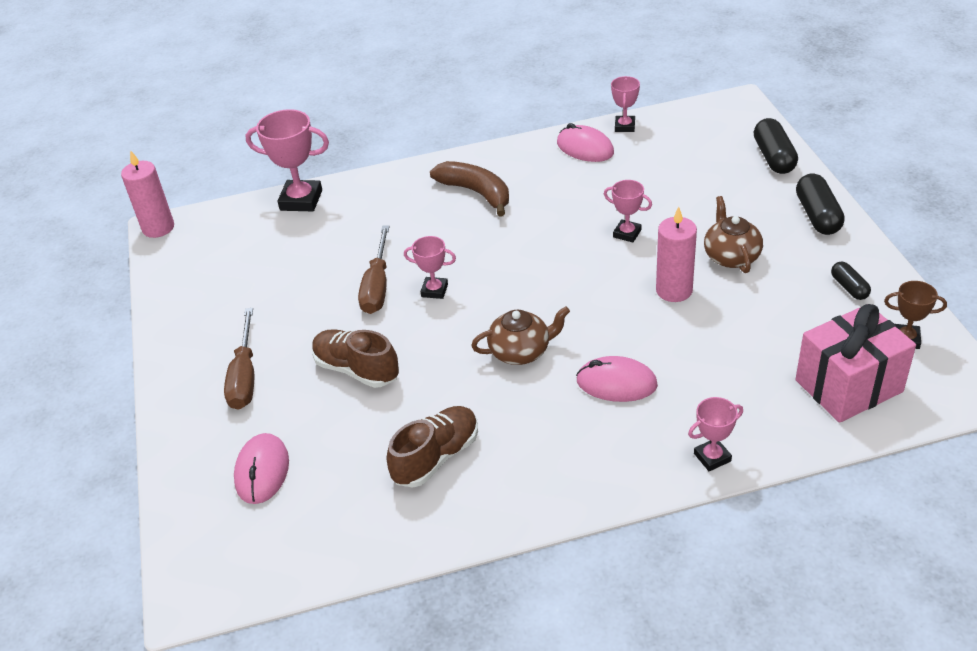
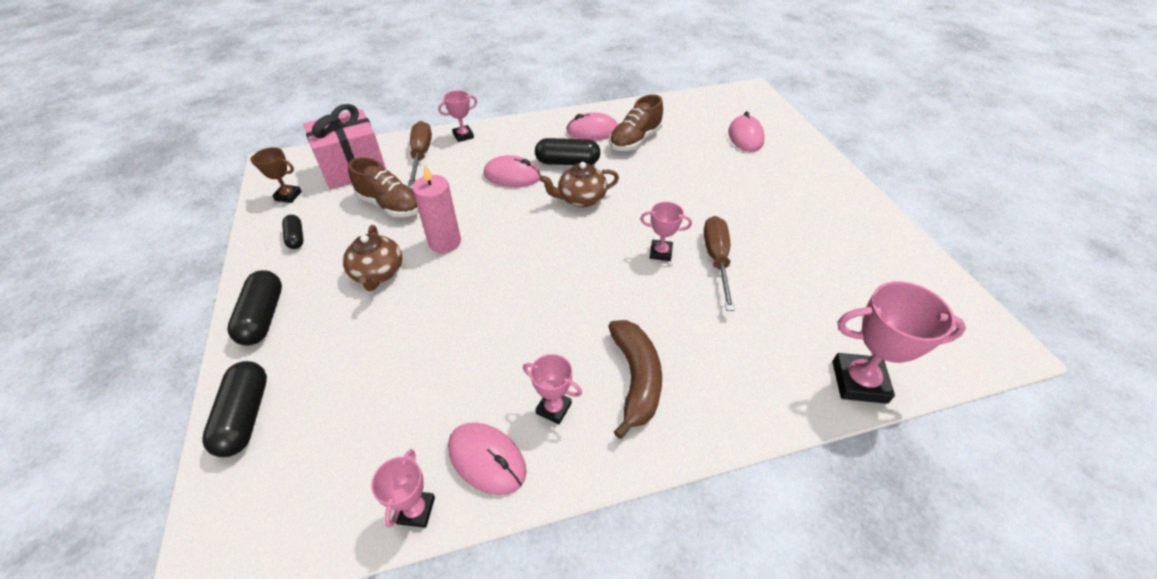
camera: 175 degrees right, 5 degrees up
pink candle [121,150,174,238] -> none
brown screwdriver [224,308,254,410] -> brown screwdriver moved to [408,121,432,186]
brown shoe [312,329,399,388] -> brown shoe moved to [348,157,419,217]
brown banana [430,161,509,217] -> brown banana turned 135 degrees counterclockwise [608,320,662,439]
pink trophy [604,180,652,242] -> pink trophy moved to [523,354,582,424]
none -> black capsule [535,138,601,165]
none -> pink mouse [566,112,618,141]

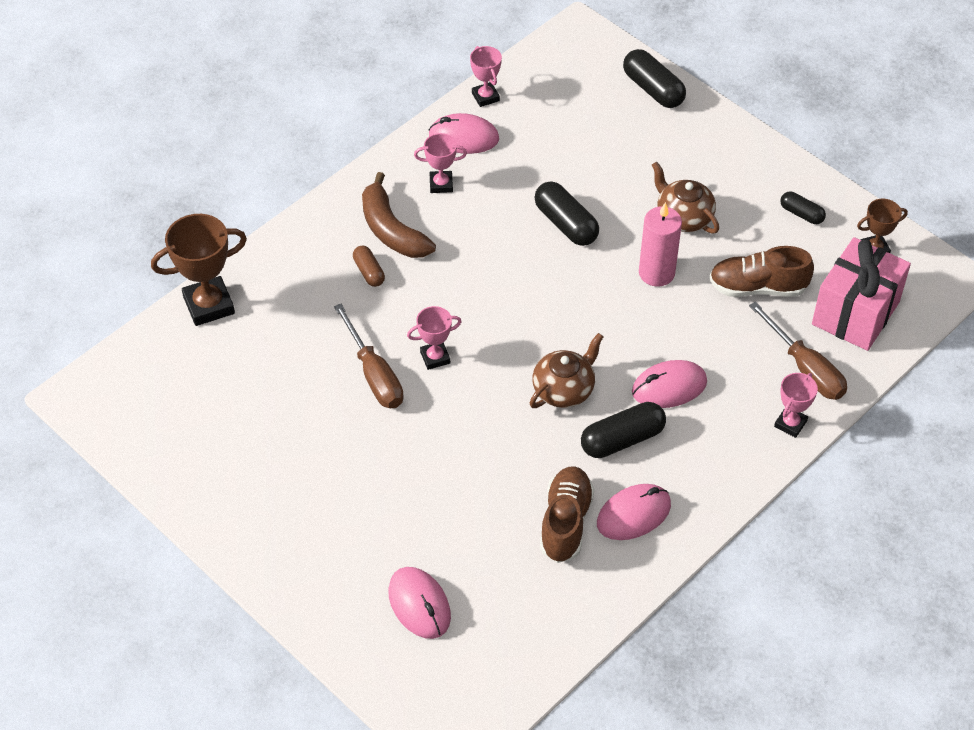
camera: 150 degrees right, 5 degrees up
black capsule [227,270,282,345] -> black capsule moved to [535,181,599,246]
pink trophy [832,281,966,404] -> brown trophy [151,214,247,326]
none -> brown capsule [353,246,385,287]

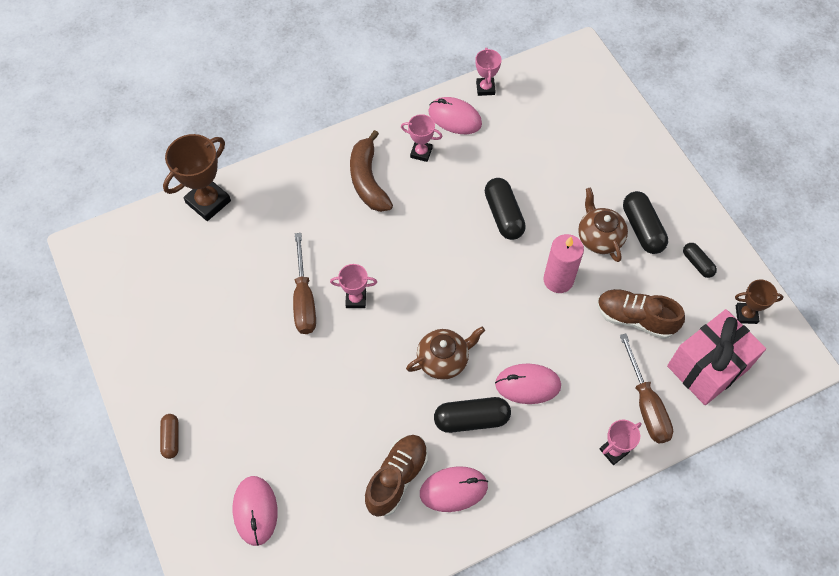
camera: 20 degrees right, 10 degrees up
brown trophy [151,214,247,326] -> brown trophy turned 45 degrees counterclockwise [163,134,231,221]
brown capsule [353,246,385,287] -> brown capsule moved to [160,414,179,459]
black capsule [623,49,686,108] -> black capsule moved to [623,191,668,254]

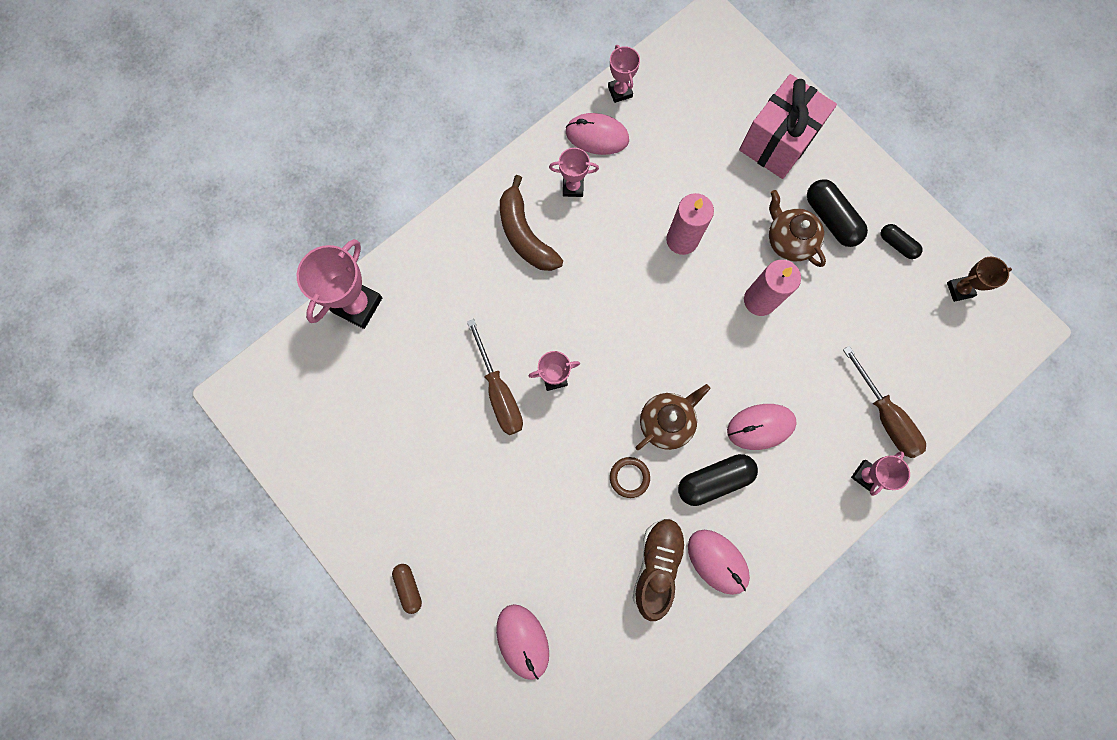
camera: 15 degrees left, 15 degrees up
brown trophy [163,134,231,221] -> pink trophy [297,239,382,329]
pink mouse [420,466,488,512] -> pink mouse turned 75 degrees clockwise [688,530,750,595]
black capsule [485,178,526,240] -> pink candle [666,193,714,255]
brown shoe [597,289,685,339] -> none
pink gift [667,309,766,405] -> pink gift moved to [739,74,837,179]
none -> brown ring [610,457,650,498]

